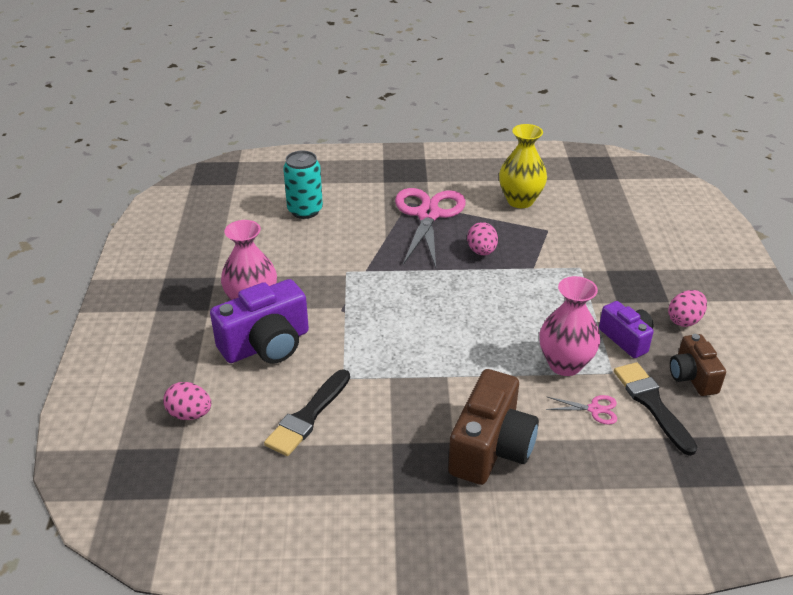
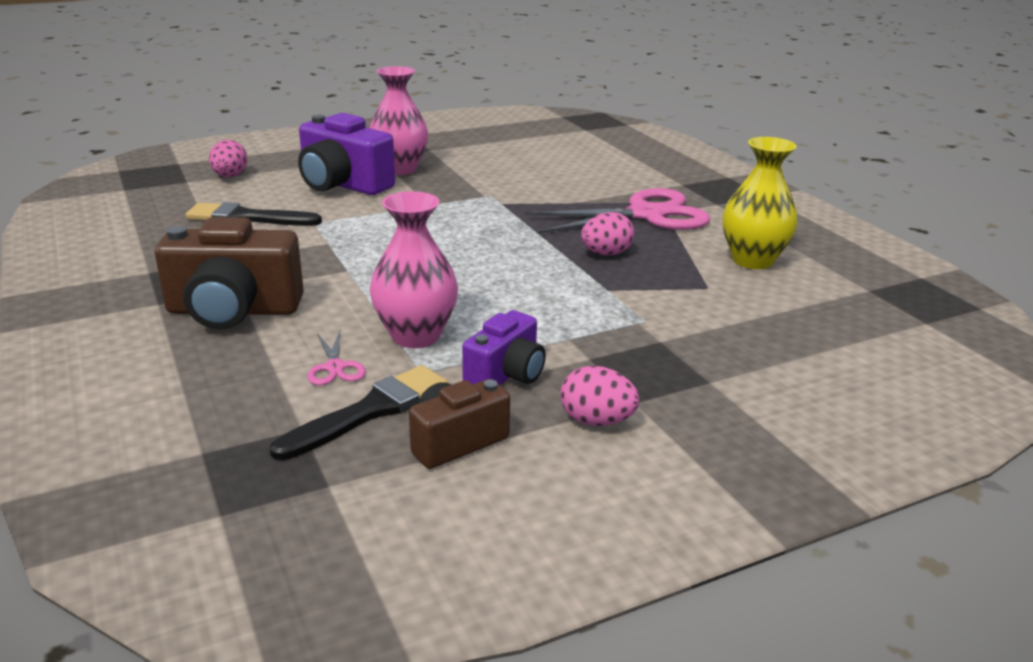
camera: 65 degrees right, 10 degrees down
turquoise can [283,151,323,219] -> none

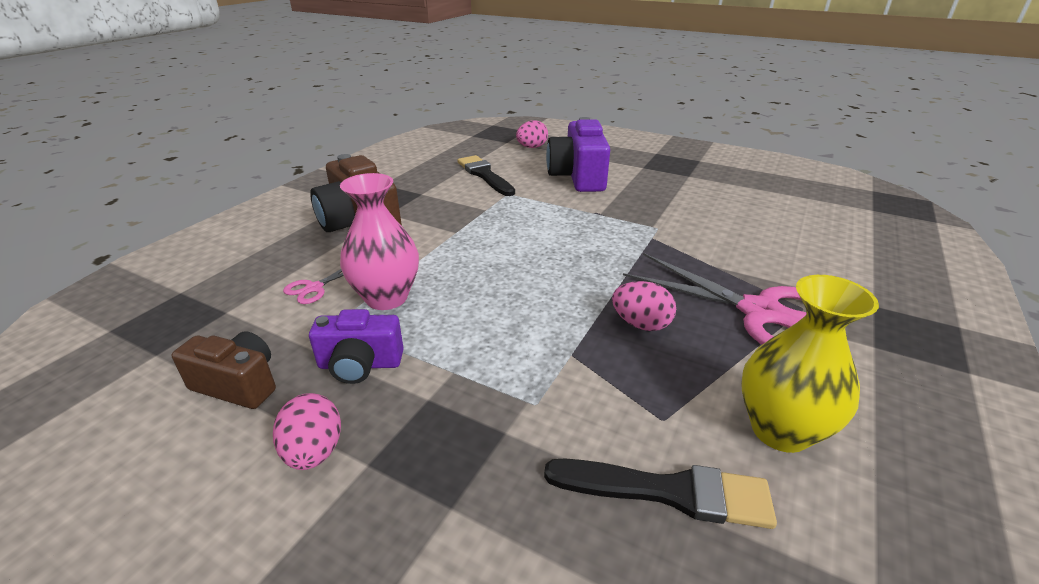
camera: 55 degrees right, 5 degrees up
black brush [270,365,448,460] -> black brush moved to [544,459,777,529]
pink vase [370,66,428,175] -> none

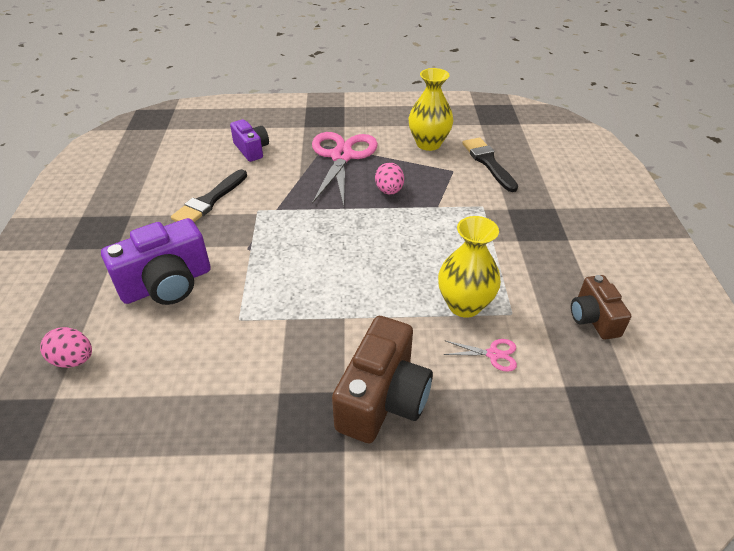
camera: 120 degrees left, 10 degrees up
pink egg [273,393,341,470] -> none
purple camera [309,309,404,384] -> purple camera moved to [230,119,269,162]
pink vase [340,173,419,310] -> yellow vase [438,216,501,318]
black brush [457,155,515,196] -> black brush moved to [171,169,247,222]

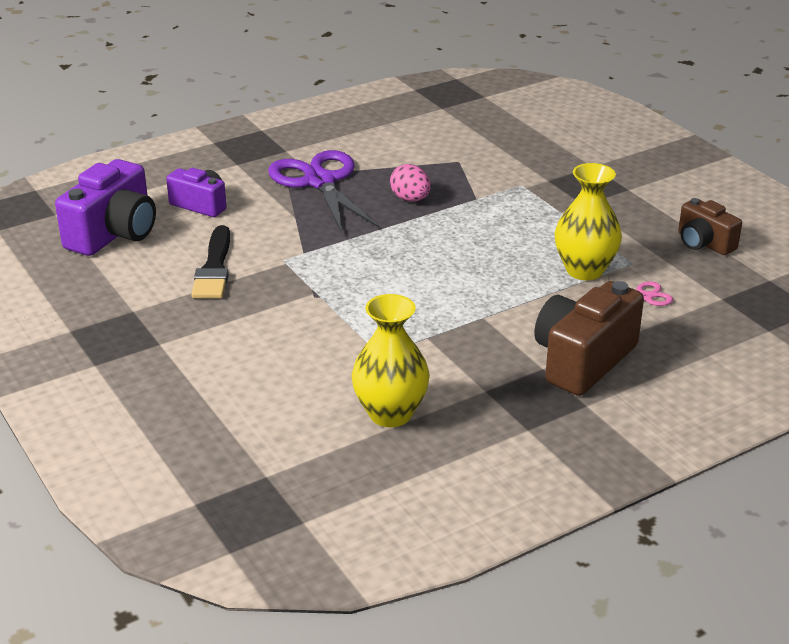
camera: 30 degrees left, 10 degrees down
pink egg [40,327,92,368] -> none
purple camera [101,218,211,305] -> purple camera moved to [55,159,156,256]
pink scissors [312,132,378,206] -> purple scissors [268,150,380,233]
brown camera [332,316,433,443] -> brown camera turned 135 degrees counterclockwise [534,281,644,396]
yellow vase [408,68,454,151] -> yellow vase moved to [352,294,430,427]
black brush [462,138,518,192] -> none

